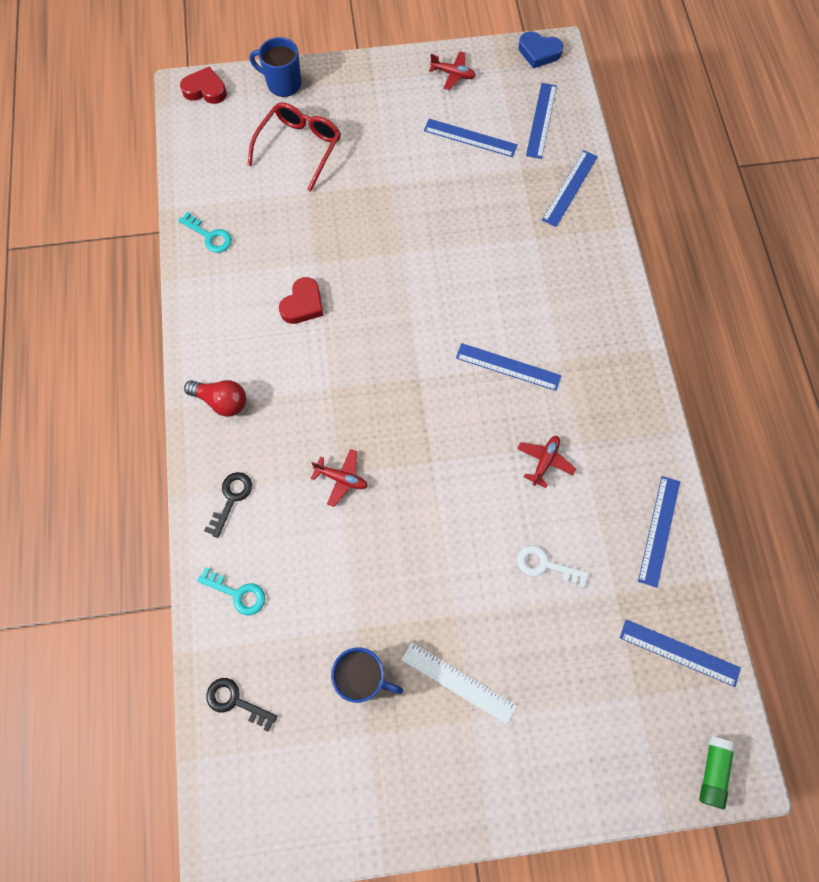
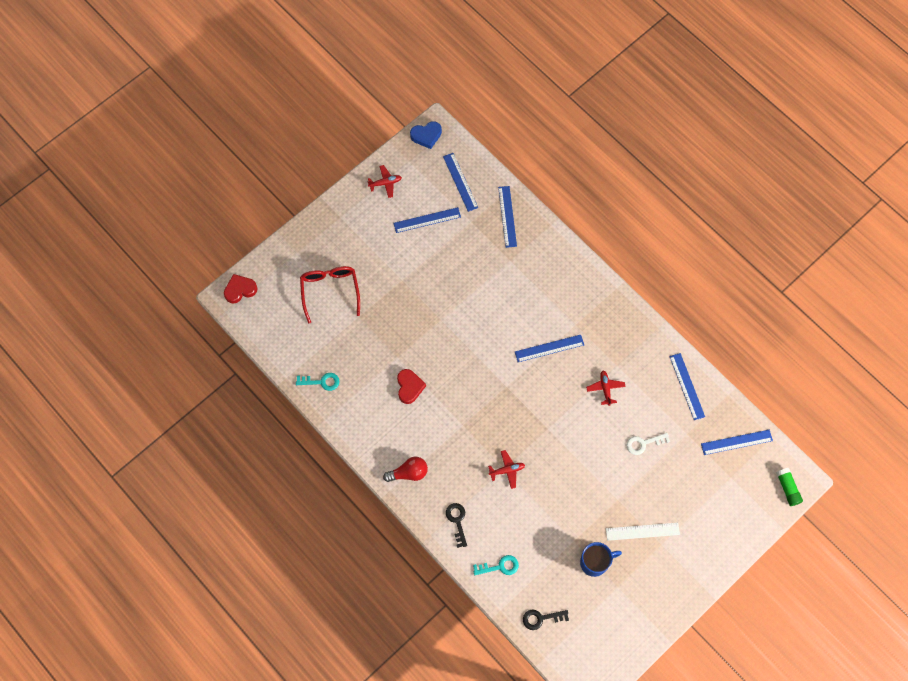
camera: 35 degrees left, 0 degrees up
blue mug [250,37,301,97] -> none

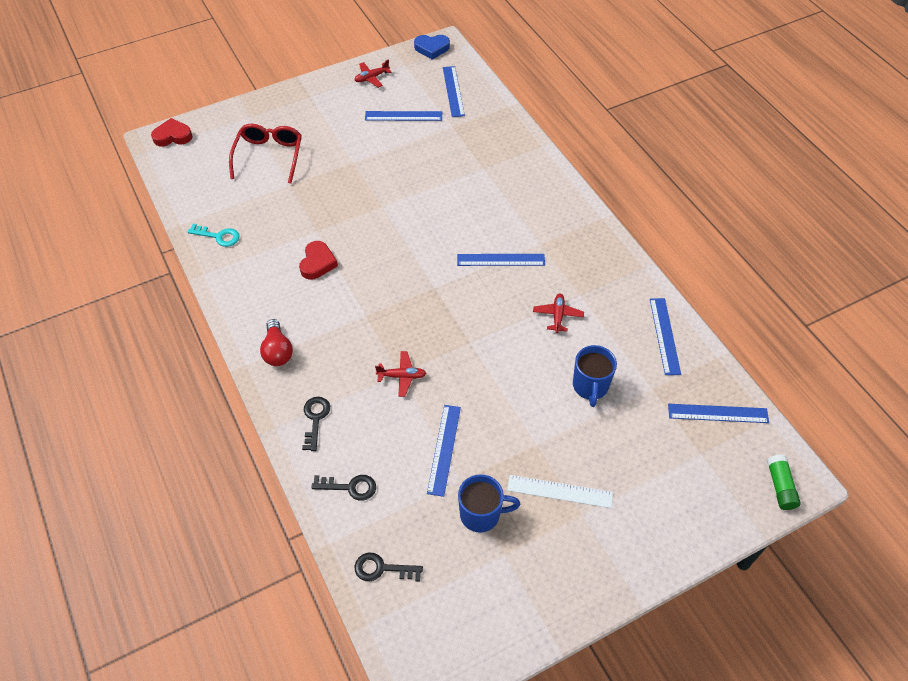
camera: 15 degrees right, 15 degrees down
red plane [367,165,402,198] -> red plane turned 150 degrees clockwise [355,59,392,88]
red light bulb [383,457,428,482] -> red light bulb turned 75 degrees clockwise [260,319,293,366]
turquoise key [473,555,519,575] -> black key [311,475,376,501]
blue ruler [498,186,517,248] -> blue ruler moved to [427,405,461,497]
white key [626,433,670,455] -> blue mug [573,345,617,407]

